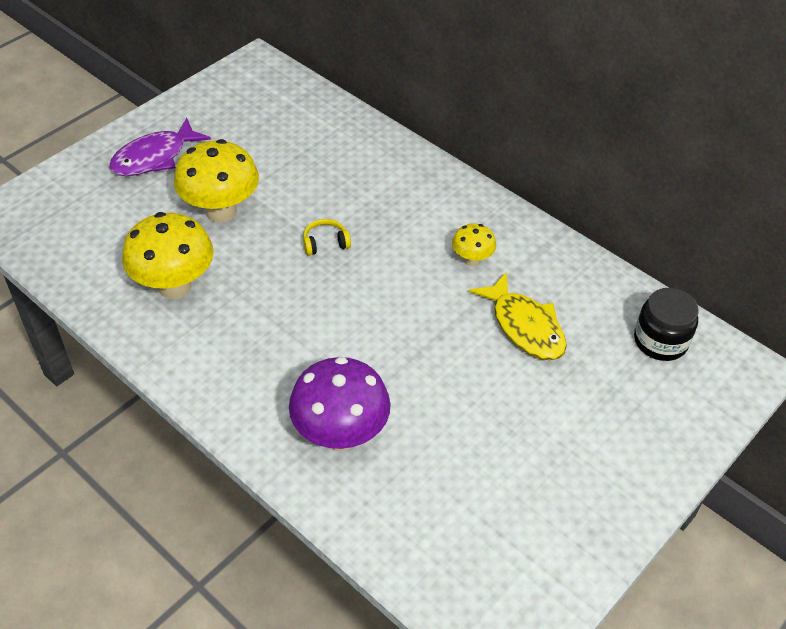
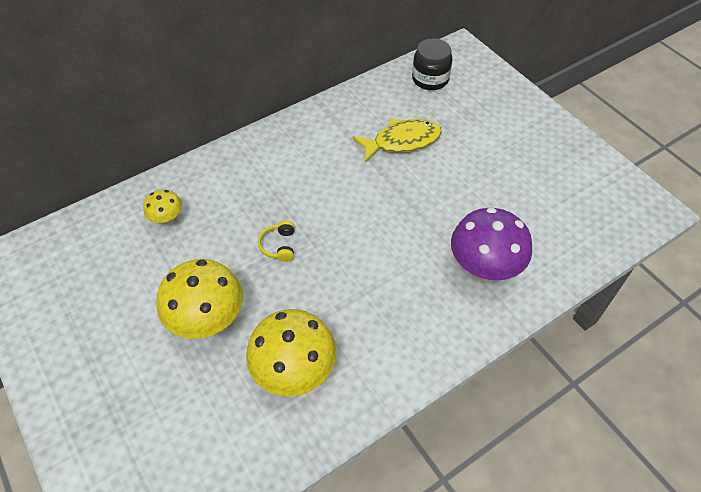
camera: 75 degrees left, 5 degrees up
purple fish [109,118,211,176] -> none
yellow mushroom [452,223,496,266] -> yellow mushroom moved to [143,189,182,226]

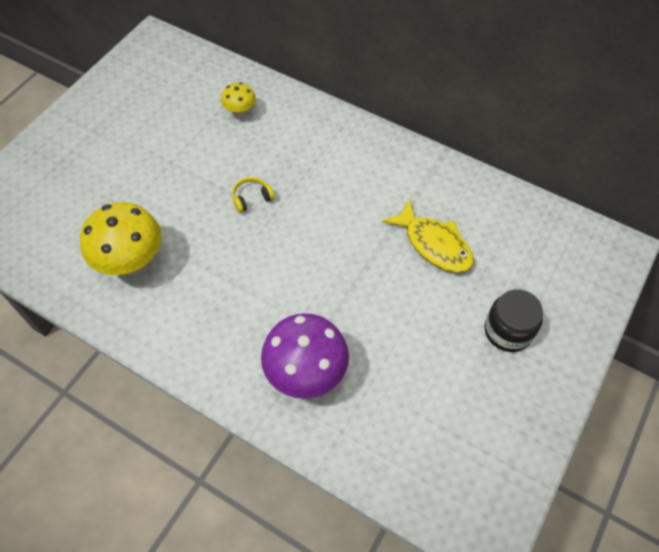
camera: 65 degrees right, 5 degrees up
yellow mushroom [157,259,243,339] -> none
black jar [412,38,452,90] -> black jar moved to [485,289,543,352]

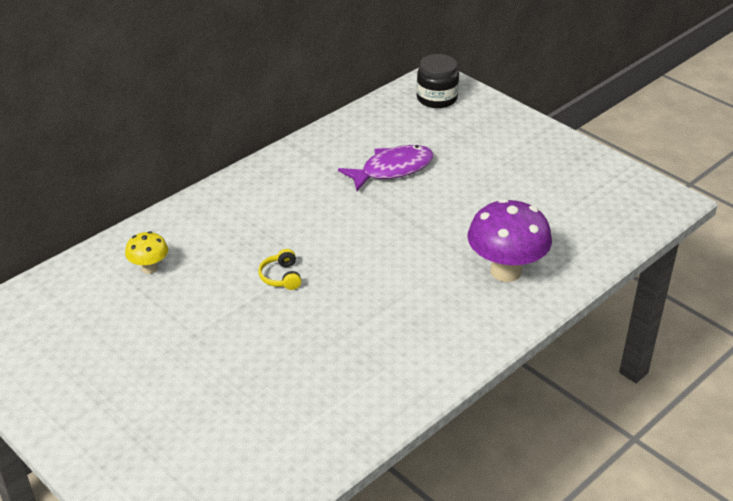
camera: 75 degrees left, 20 degrees down
yellow mushroom [80,202,162,275] -> none
yellow fish [382,200,474,273] -> purple fish [338,145,434,191]
black jar [485,289,543,352] -> black jar moved to [417,54,459,108]

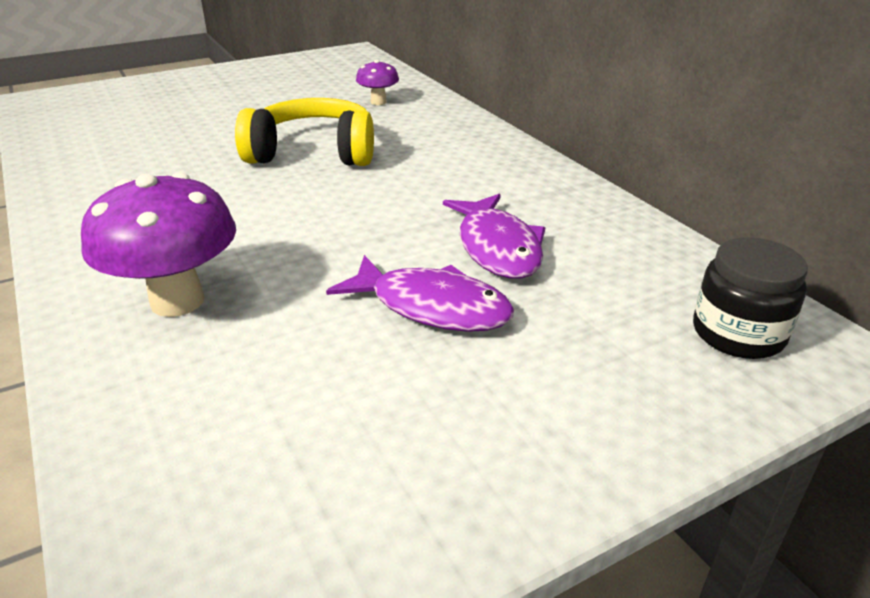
camera: 105 degrees right, 5 degrees down
yellow mushroom [125,231,168,274] -> purple mushroom [356,59,399,105]
yellow headphones [258,249,302,290] -> yellow headphones [235,98,374,166], size x2.40
none -> purple fish [326,255,514,332]

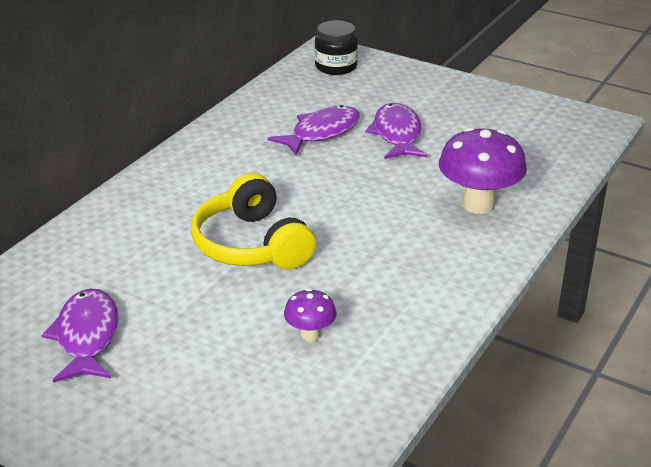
camera: 120 degrees left, 0 degrees up
purple mushroom [356,59,399,105] -> purple mushroom moved to [284,289,337,341]
none -> purple fish [42,288,118,383]

